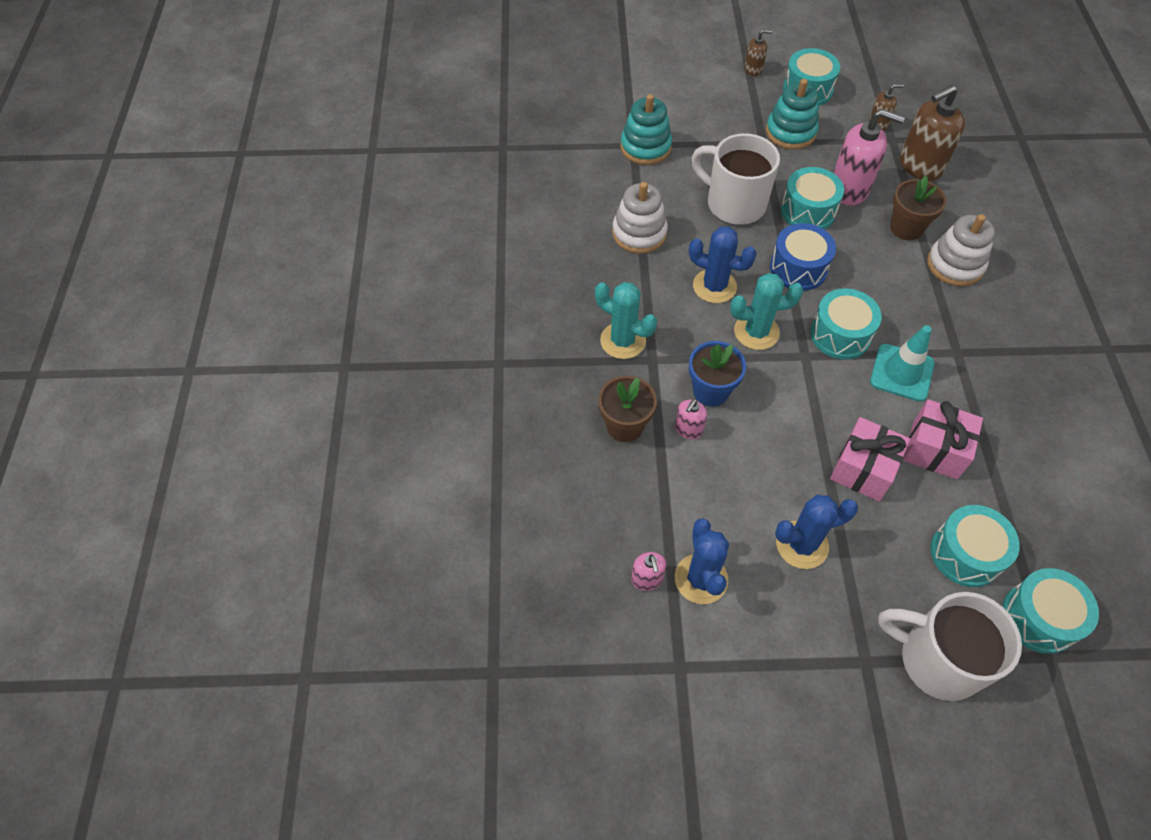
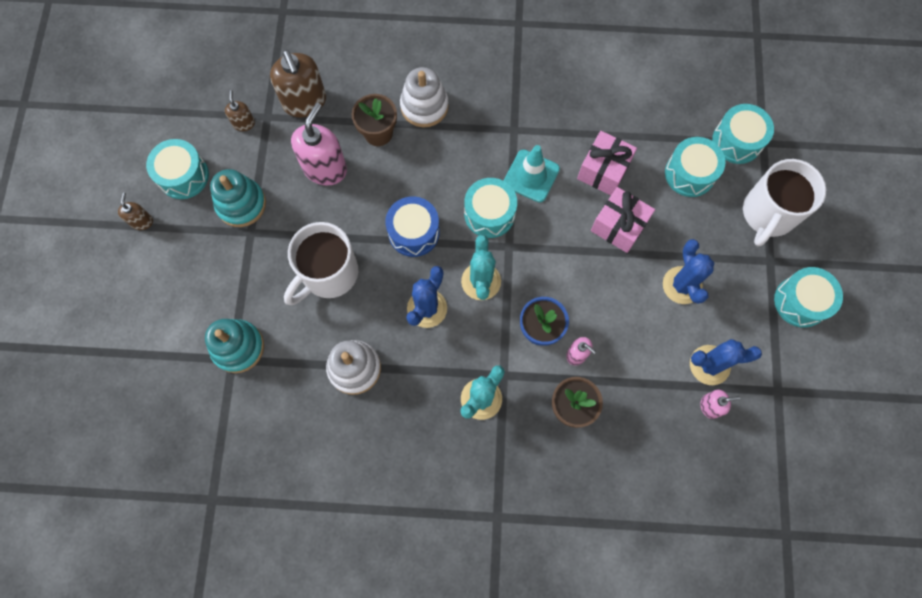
camera: 85 degrees left, 15 degrees up
turquoise drum [781,167,844,229] -> turquoise drum moved to [774,267,843,328]

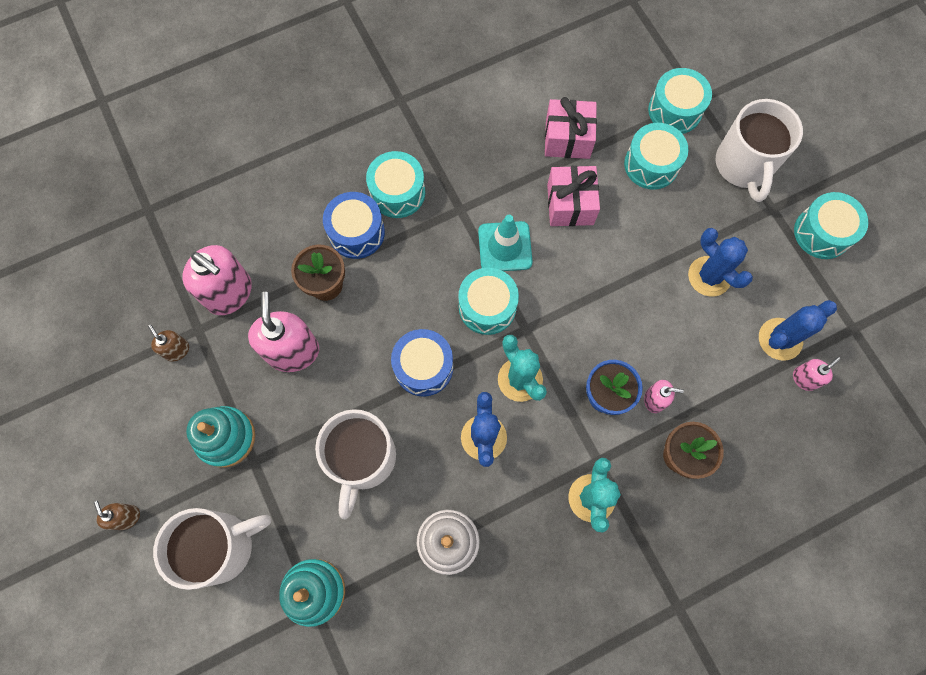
camera: 30 degrees left, 0 degrees up
turquoise drum [146,139,209,199] -> turquoise drum moved to [366,151,425,218]
brown soap dispenser [270,50,326,117] -> pink soap dispenser [182,245,252,315]
white stacking toy [400,67,449,127] -> blue drum [323,192,385,259]
pink gift [591,187,655,253] -> pink gift moved to [545,97,597,159]
none -> white mug [153,508,271,590]

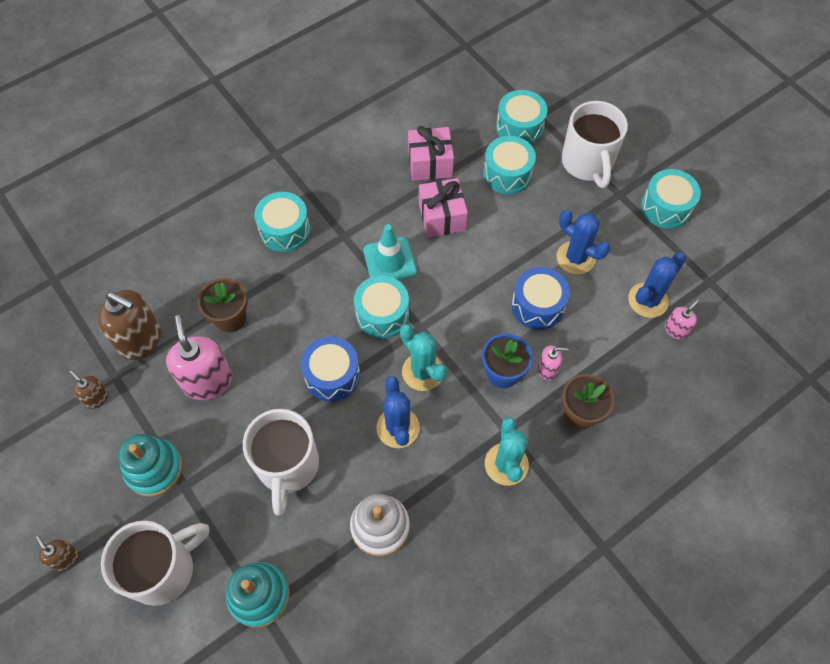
camera: 10 degrees left, 10 degrees down
pink soap dispenser [182,245,252,315] -> brown soap dispenser [98,290,161,360]
blue drum [323,192,385,259] -> blue drum moved to [512,267,570,330]

